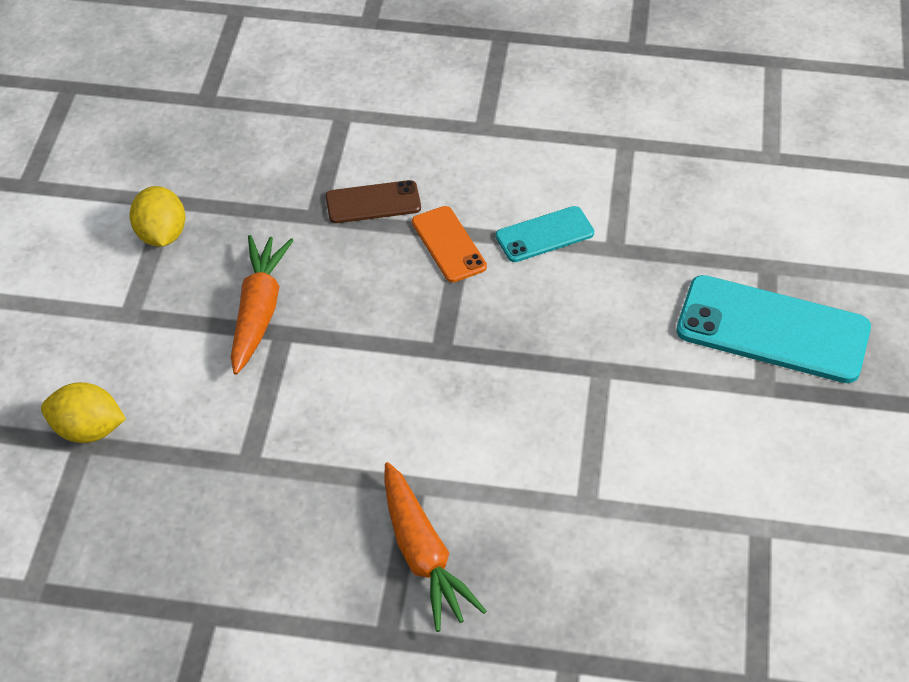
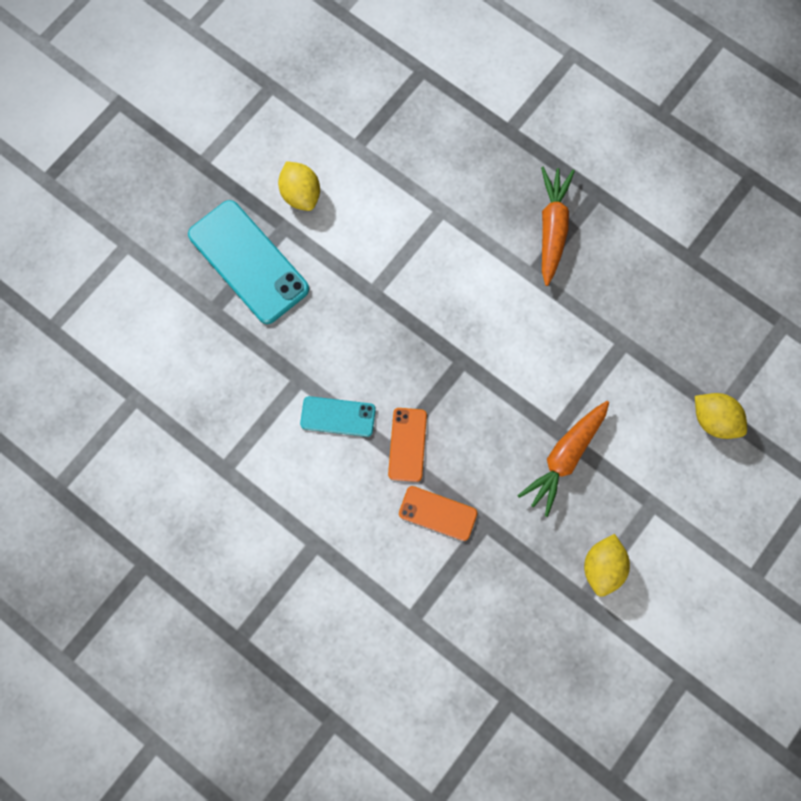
camera: 150 degrees left, 25 degrees up
brown phone [326,180,421,223] -> orange phone [399,486,477,541]
none -> yellow lemon [278,161,320,211]

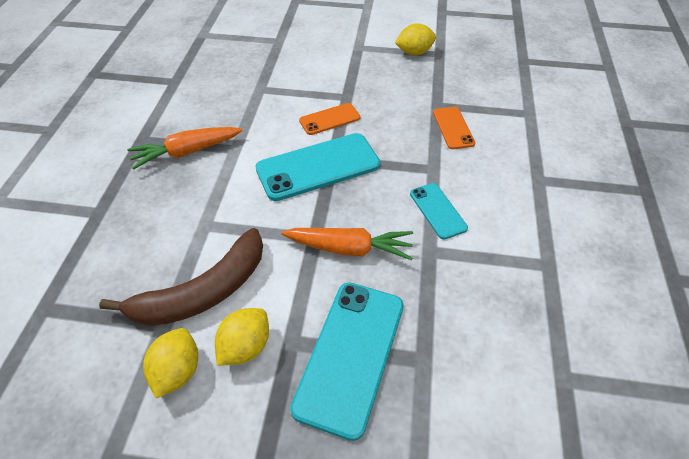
camera: 120 degrees left, 25 degrees down
orange phone [388,408,427,482] -> orange phone moved to [299,103,360,135]
orange carrot [517,401,609,517] -> orange carrot moved to [281,228,413,260]
yellow lemon [695,393,747,439] -> yellow lemon moved to [143,328,198,398]
none -> brown banana [99,228,263,326]
none -> turquoise phone [255,133,380,201]

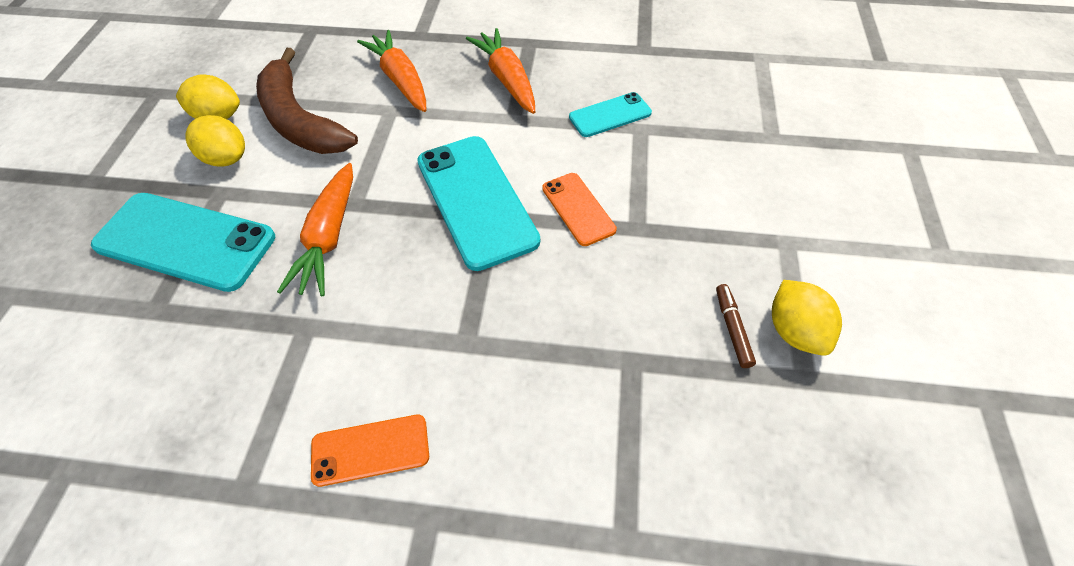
camera: 90 degrees right, 5 degrees up
turquoise phone [410,183,468,240] -> turquoise phone moved to [569,92,652,137]
orange phone [433,107,475,149] -> orange phone moved to [311,415,429,487]
none -> orange carrot [357,30,426,112]
none -> brown marker [716,284,756,368]

